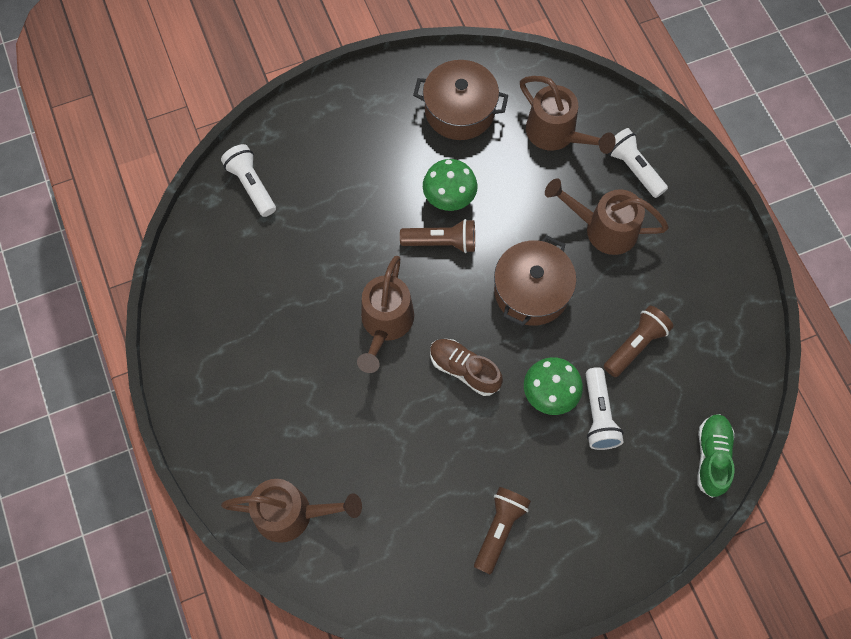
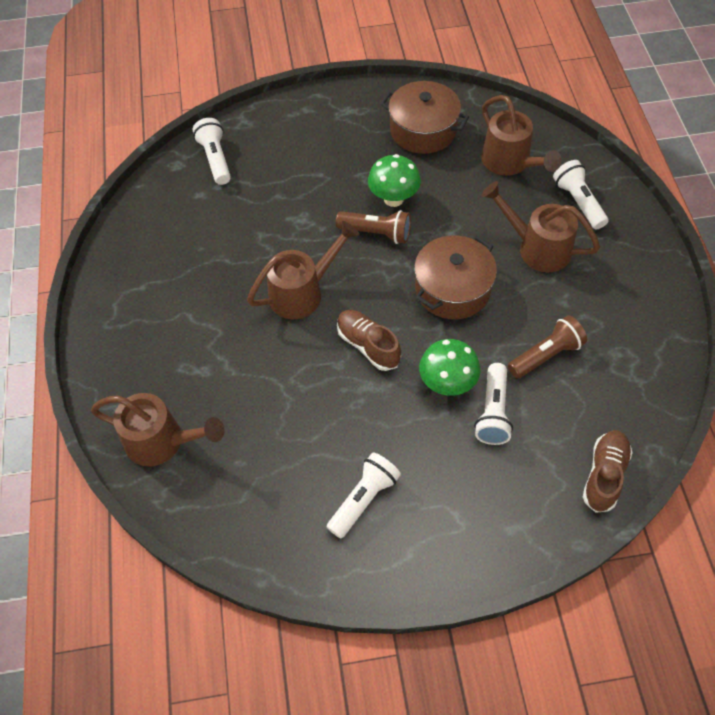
camera: 15 degrees right, 10 degrees down
brown watering can [357,256,414,373] -> brown watering can turned 150 degrees counterclockwise [247,221,360,319]
brown flashlight [474,487,531,574] -> white flashlight [327,452,401,539]
green shoe [698,414,735,498] -> brown shoe [583,430,633,513]

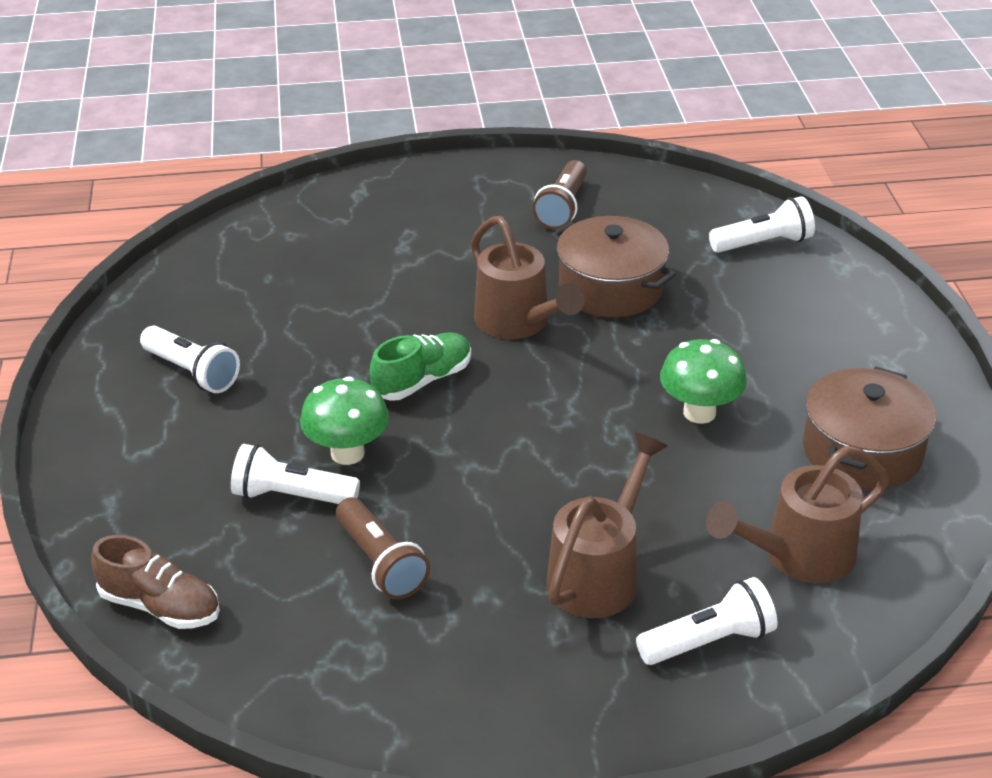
camera: 90 degrees right, 20 degrees down
brown watering can [91,393,225,467] -> none
brown flashlight [336,210,411,244] -> brown flashlight moved to [532,160,587,229]
brown shoe [337,310,401,371] -> green shoe [370,332,471,401]
brown pot [414,235,497,319] -> brown pot moved to [551,216,676,318]

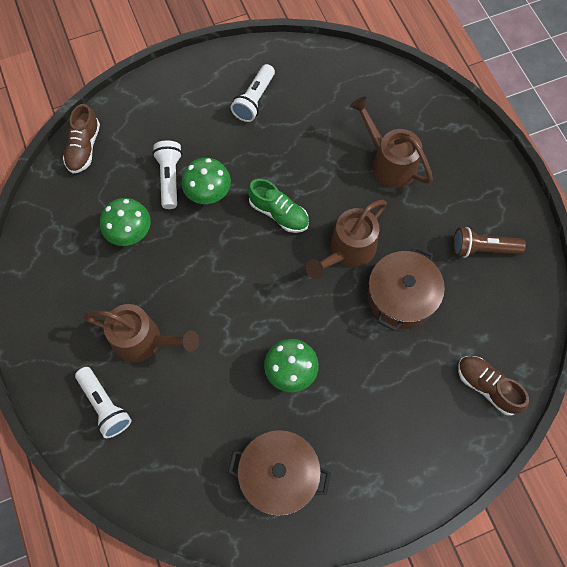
camera: 75 degrees right, 30 degrees up
brown flashlight [336,497,430,600] -> green mushroom [100,198,151,246]
brown watering can [706,446,889,584] -> brown watering can moved to [350,96,433,188]
white flashlight [709,196,815,253] -> brown shoe [458,356,529,416]

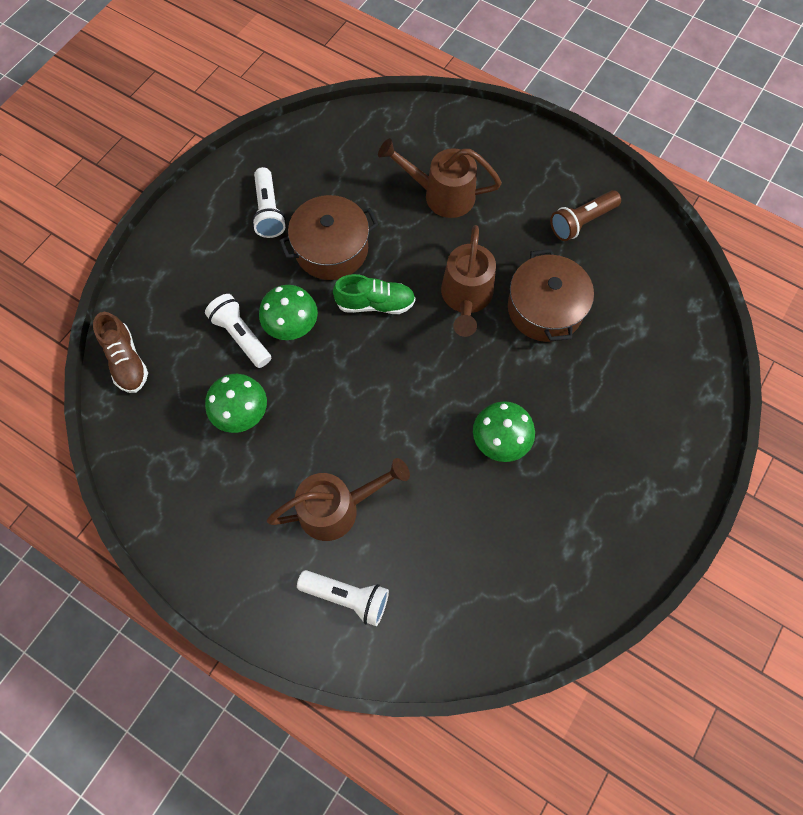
camera: 35 degrees left, 0 degrees up
brown pot [228,430,331,516] -> brown pot moved to [279,195,379,280]
brown shoe [458,356,529,416] -> none

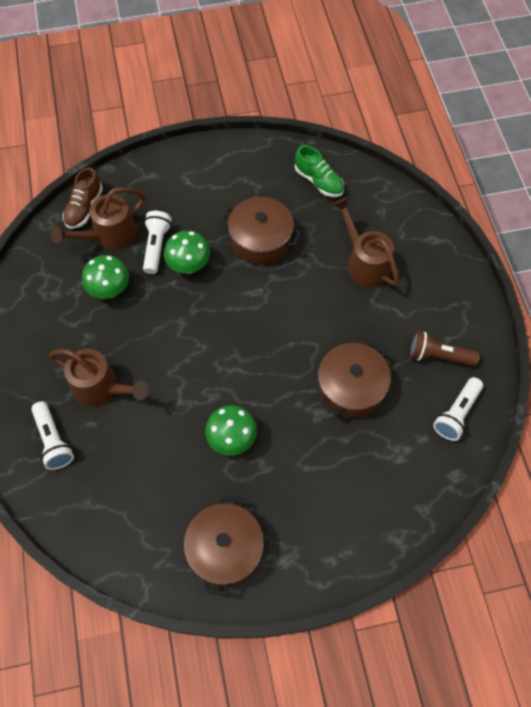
camera: 45 degrees right, 5 degrees down
white flashlight [252,167,286,238] -> white flashlight moved to [433,377,483,441]
green shoe [333,274,416,314] -> green shoe moved to [295,145,344,197]
brown watering can [441,225,496,337] -> brown watering can moved to [51,187,145,250]
none -> brown pot [184,495,264,596]

